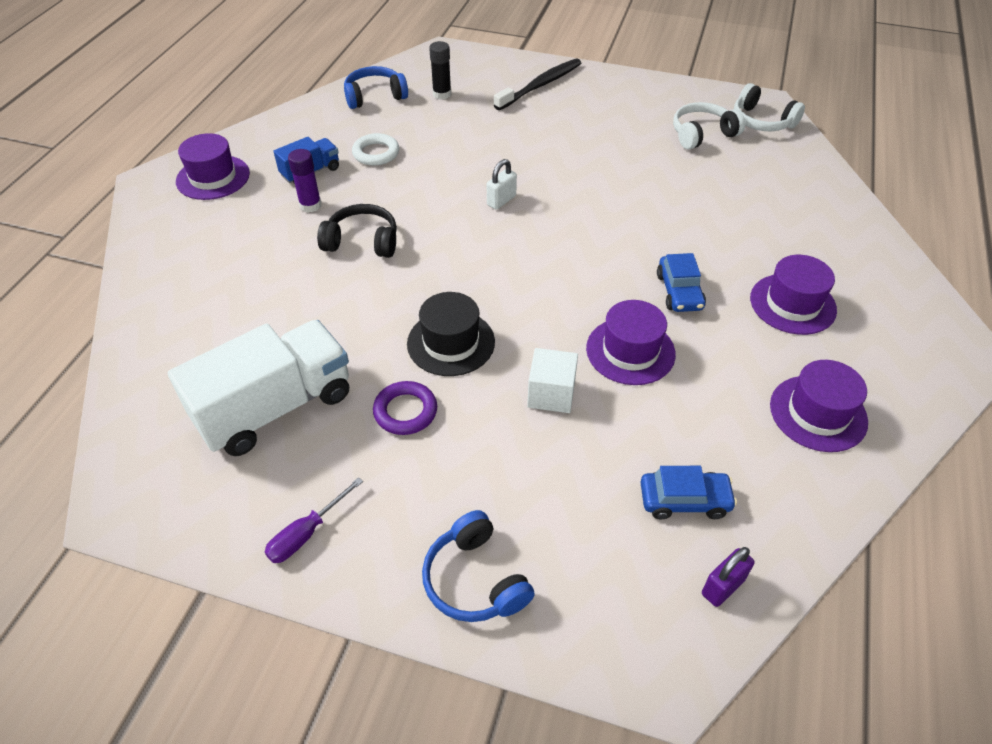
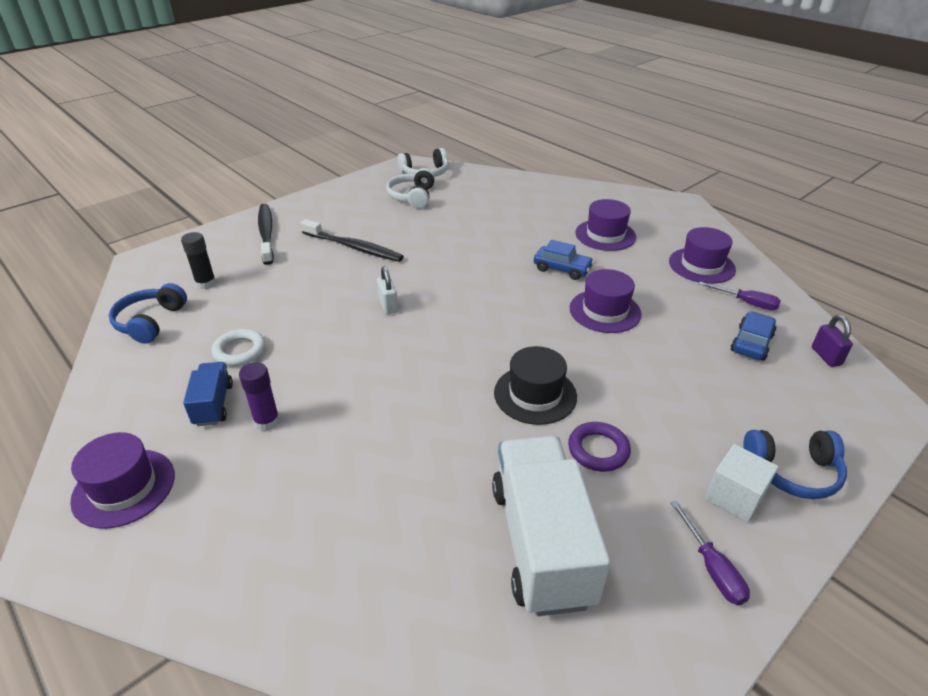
camera: 60 degrees left, 10 degrees down
black headphones [317,204,397,258] -> none
white cube [527,348,578,413] -> white cube moved to [705,444,779,523]
none -> black toothbrush [301,219,404,262]
none -> purple screwdriver [699,282,781,310]

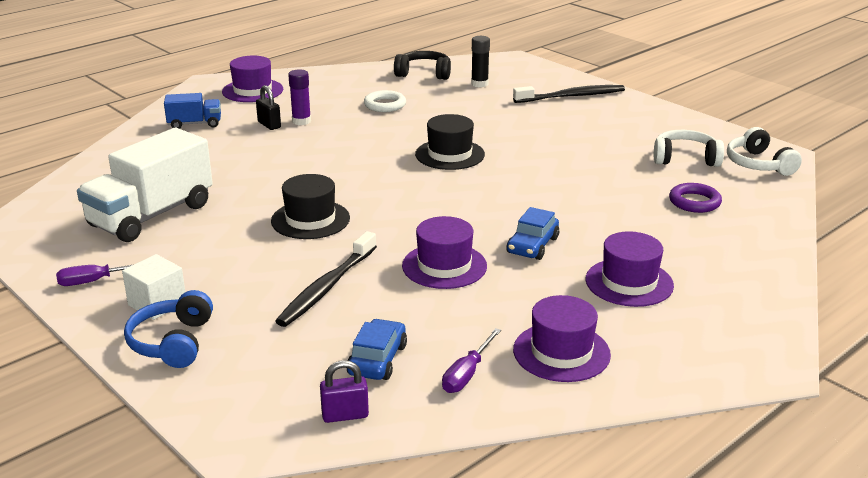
camera: 90 degrees right, 10 degrees down
blue headphones [109,283,187,343] -> black headphones [394,51,451,80]
blue truck [183,362,233,426] -> blue truck moved to [164,93,221,129]
black toothbrush [301,219,404,262] -> black toothbrush moved to [275,231,377,327]
white padlock [377,266,398,314] -> black hat [415,114,485,170]
white truck [492,436,610,616] -> white truck turned 135 degrees clockwise [77,128,213,242]
purple ring [568,422,631,472] -> purple ring moved to [669,183,722,213]
blue car [731,311,776,361] -> blue car turned 105 degrees counterclockwise [347,319,407,380]
none -> black padlock [256,85,281,130]

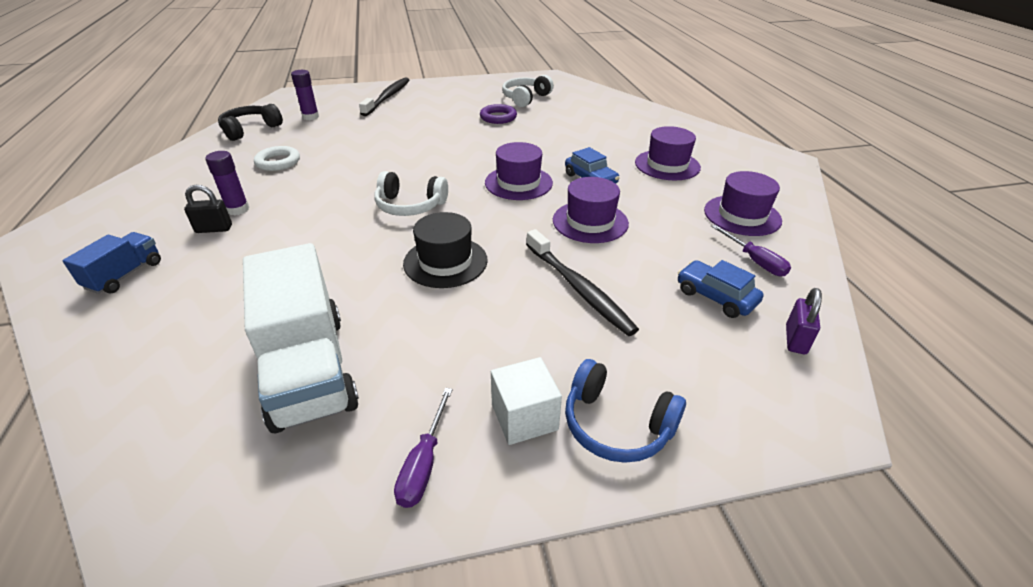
camera: 60 degrees left, 10 degrees up
purple hat [222,55,283,102] -> purple hat moved to [485,142,553,200]
black hat [415,114,485,170] -> none
black glue stick [471,36,490,87] -> purple glue stick [291,70,319,120]
purple ring [669,183,722,213] -> purple ring moved to [480,104,517,124]
white headphones [727,127,802,176] -> white headphones moved to [375,171,448,216]

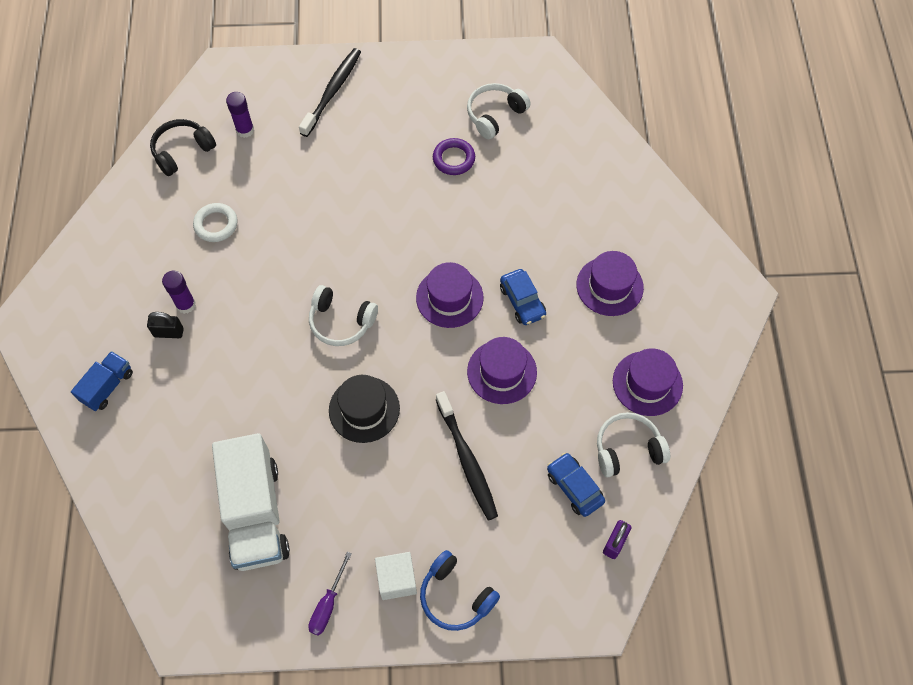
camera: 10 degrees right, 25 degrees up
purple screwdriver [712,225,791,276] -> white headphones [597,412,670,477]

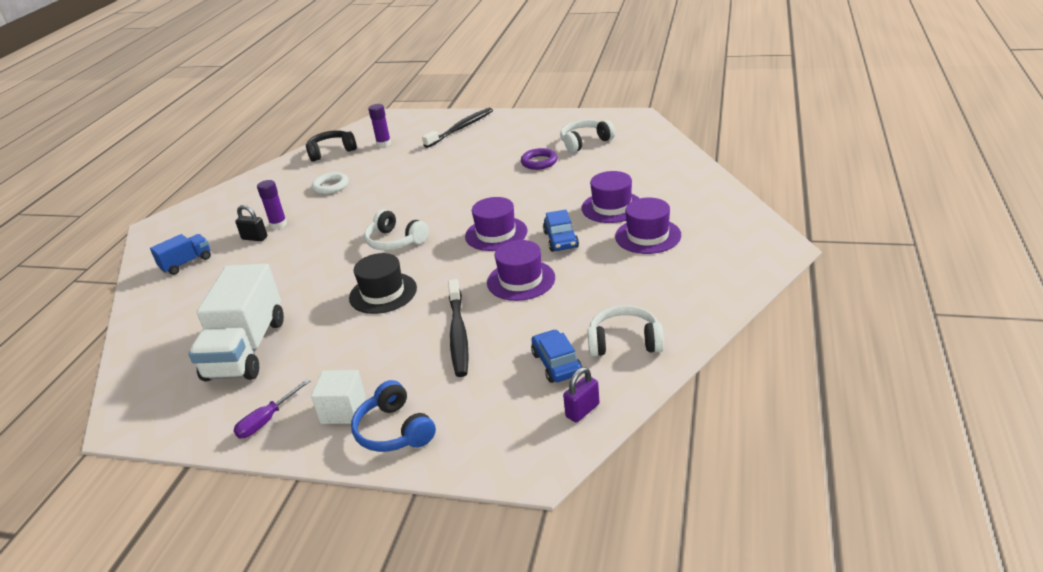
camera: 20 degrees right, 30 degrees down
purple hat [613,348,683,416] -> purple hat moved to [582,171,640,223]

